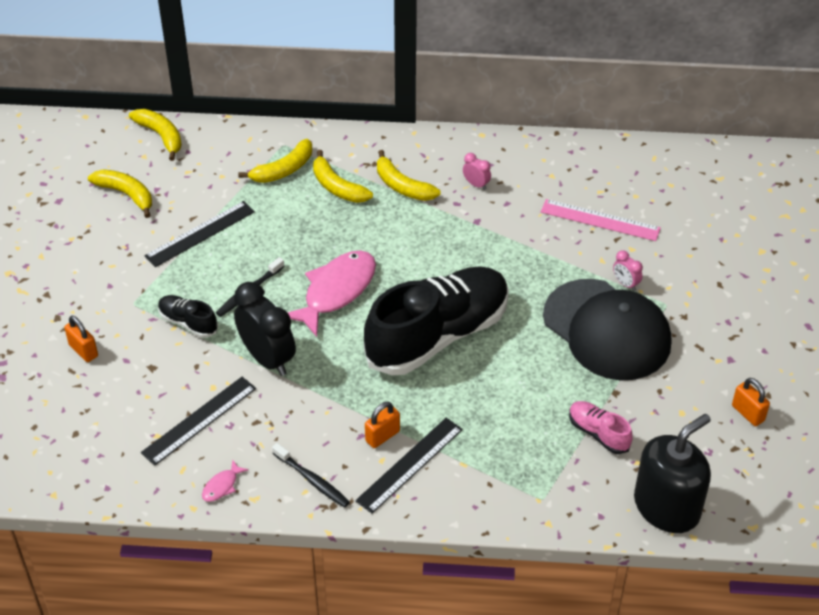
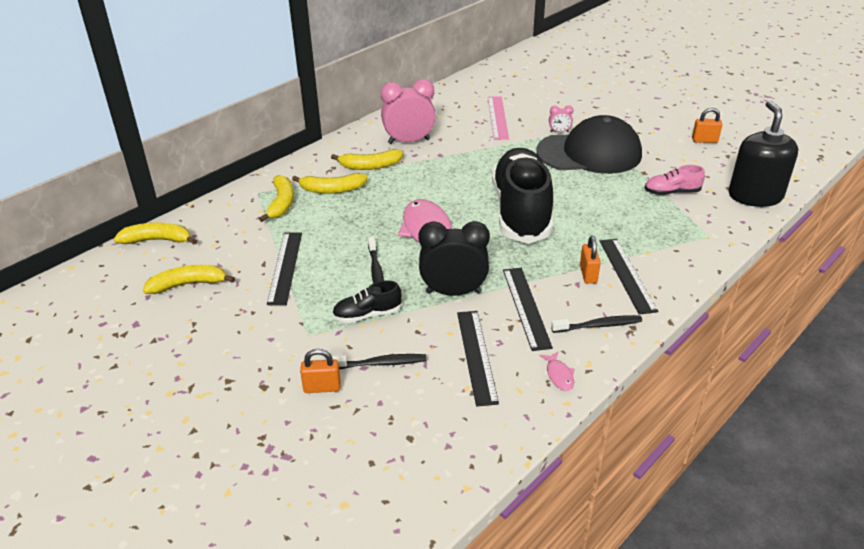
camera: 50 degrees left, 10 degrees down
pink clock [463,153,491,190] -> pink clock [381,79,436,144], size x2.22
pink ruler [541,199,661,241] -> pink ruler turned 60 degrees counterclockwise [488,96,509,140]
none -> black toothbrush [332,354,427,369]
none -> black ruler [503,268,553,351]

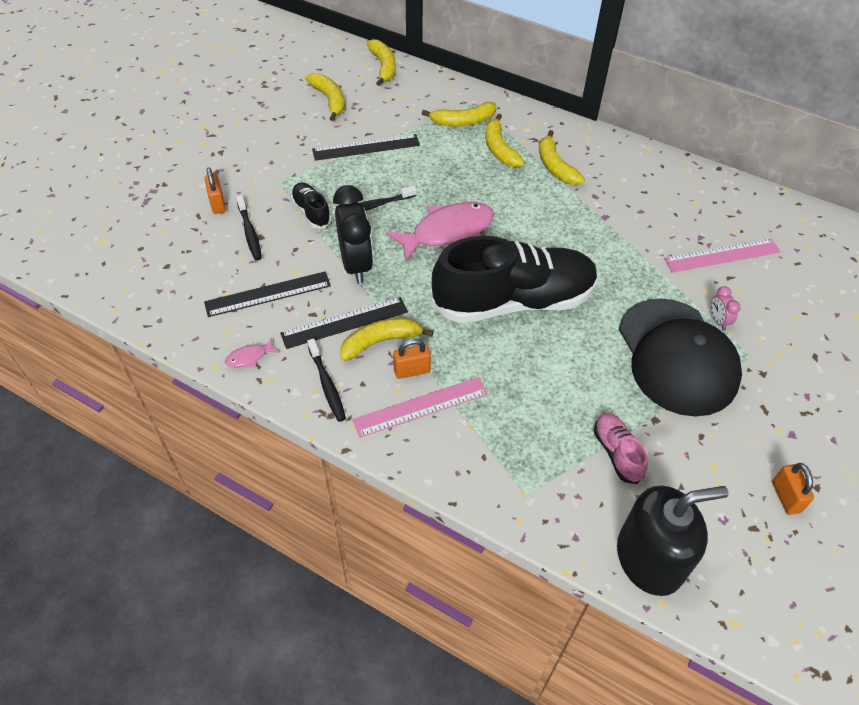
camera: 75 degrees right, 15 degrees up
pink clock [381,79,436,144] -> none
black ruler [600,239,658,314] -> pink ruler [352,377,488,438]
none -> yellow banana [340,318,433,361]

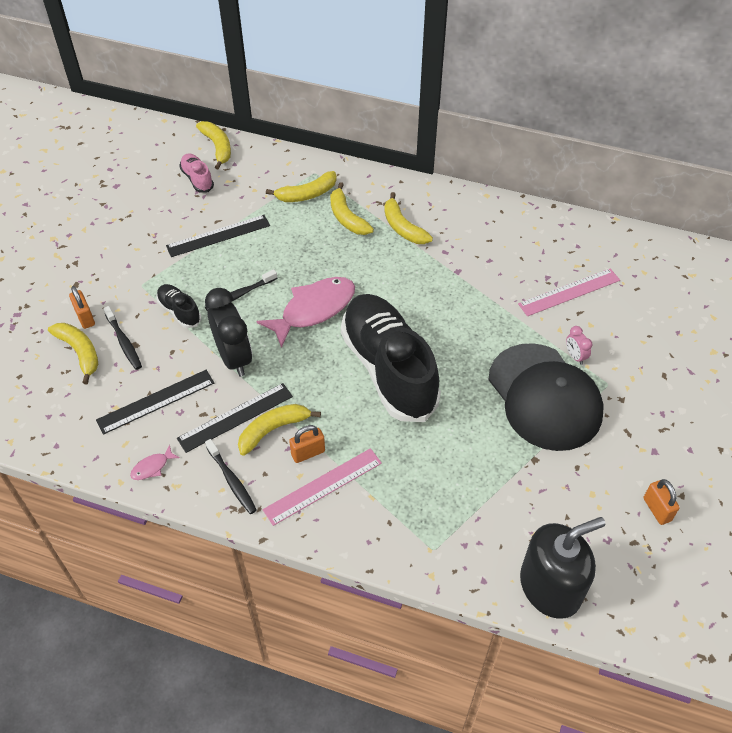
camera: 10 degrees left, 0 degrees up
yellow banana [305,73,345,121] -> yellow banana moved to [48,323,98,384]
black shoe [431,236,598,323] -> black shoe turned 90 degrees counterclockwise [341,294,441,422]
pink shoe [594,413,648,484] -> pink shoe moved to [179,153,214,193]

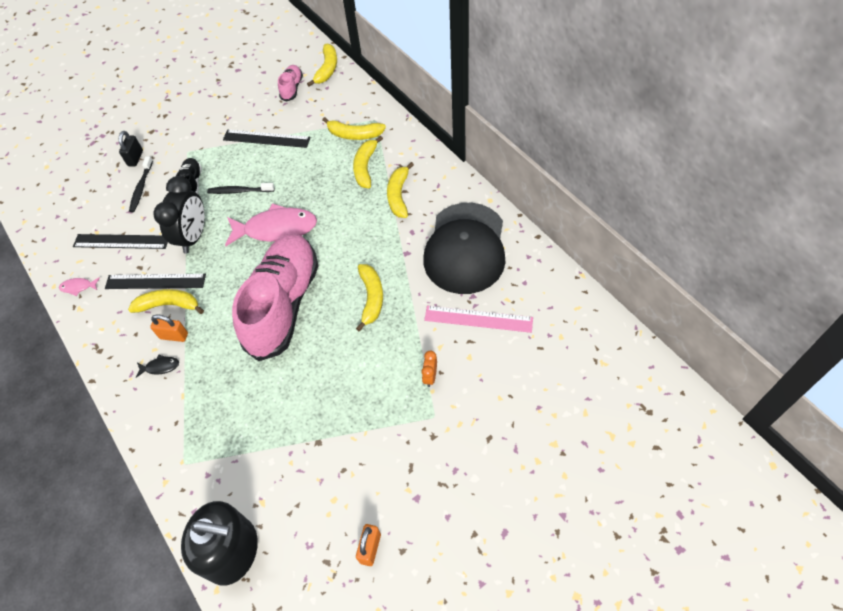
camera: 40 degrees right, 5 degrees up
yellow banana [48,323,98,384] -> yellow banana moved to [356,264,383,332]
orange padlock [69,286,95,329] -> black padlock [119,131,143,167]
black toothbrush [205,439,257,514] -> none
pink ruler [263,448,382,526] -> black fish [136,355,179,378]
black shoe [341,294,441,422] -> pink shoe [232,234,319,361]
black cap [489,343,604,451] -> black cap moved to [423,203,505,294]
pink clock [566,326,592,365] -> orange clock [421,351,437,387]

